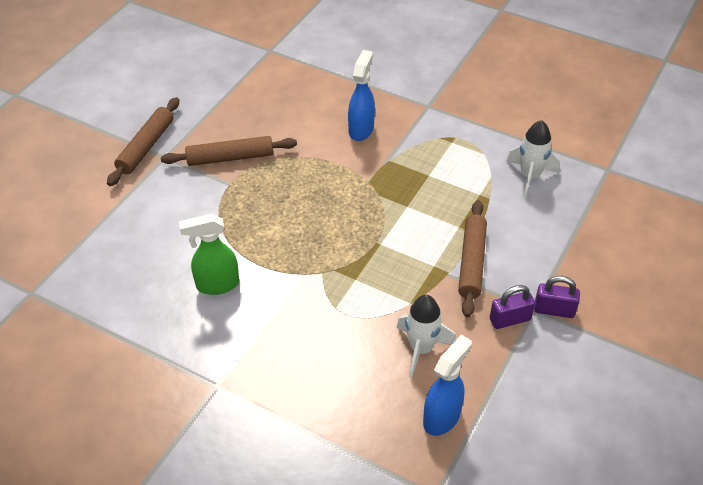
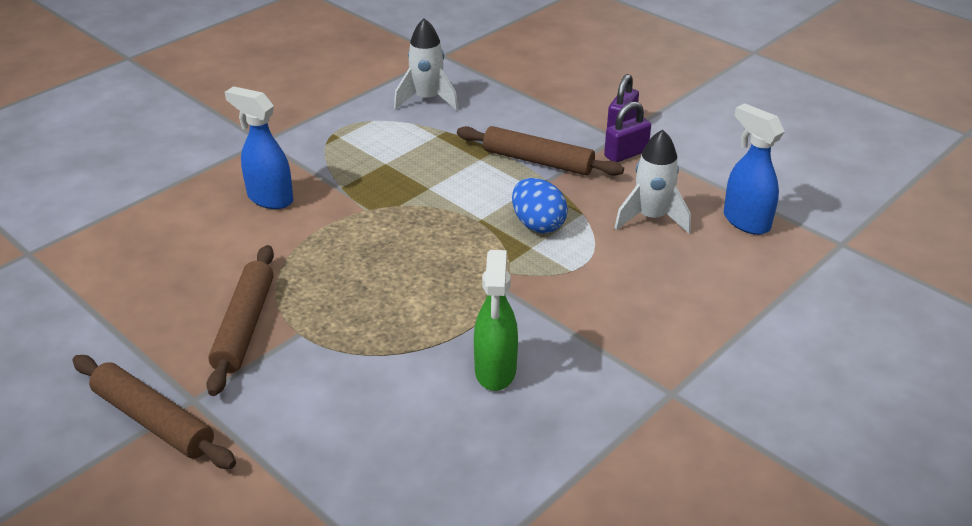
camera: 75 degrees left, 10 degrees down
purple padlock [490,285,535,329] -> purple padlock turned 60 degrees clockwise [604,101,651,162]
none -> blue egg [512,178,568,233]

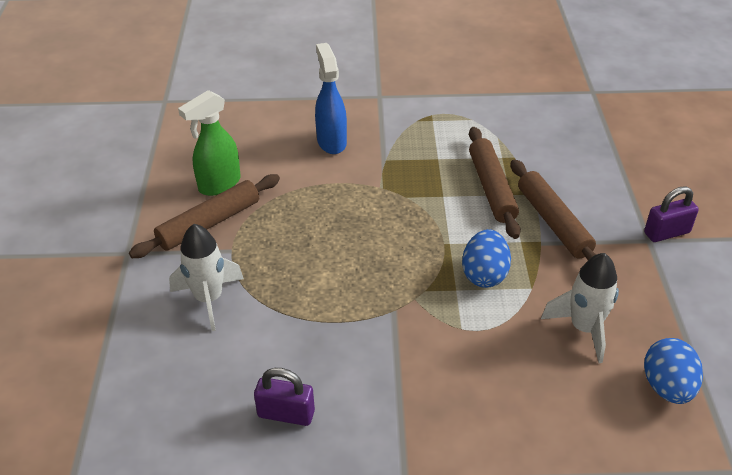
camera: 45 degrees right, 5 degrees up
brown rolling pin [72,355,236,469] -> brown rolling pin moved to [469,127,521,239]
white rocket [394,18,458,110] -> white rocket moved to [169,224,244,331]
green spray bottle [474,250,518,391] -> green spray bottle moved to [178,90,241,196]
purple padlock [604,101,651,162] -> purple padlock moved to [254,368,315,426]
blue spray bottle [724,103,785,235] -> blue egg [644,338,703,404]

